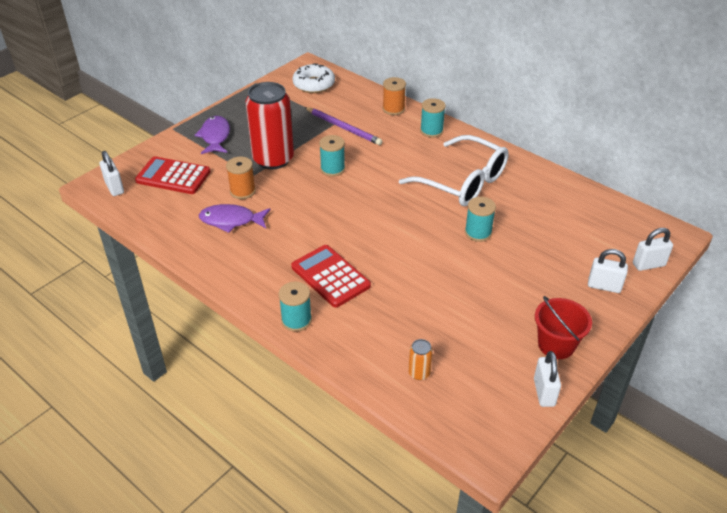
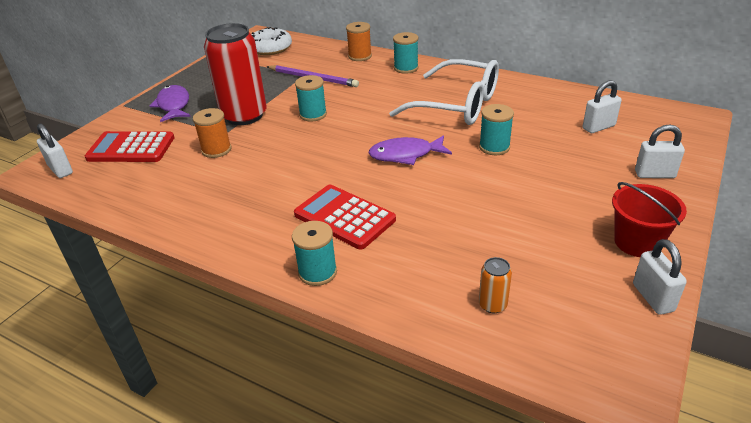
camera: 10 degrees left, 5 degrees down
purple fish [199,204,270,233] -> purple fish moved to [369,135,452,165]
white padlock [633,228,673,271] -> white padlock moved to [583,80,622,133]

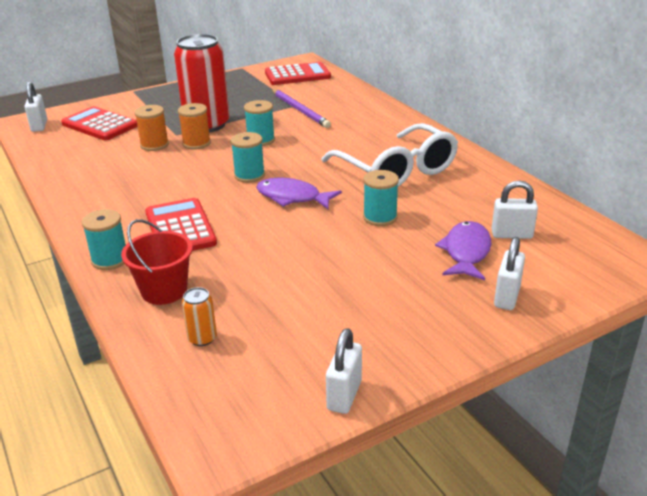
camera: 30 degrees right, 5 degrees down
purple fish [150,85,191,122] -> purple fish moved to [435,221,492,280]
white donut [251,27,292,55] -> red calculator [265,62,331,85]
orange spool [346,22,372,61] -> orange spool moved to [178,103,211,150]
turquoise spool [393,32,419,74] -> turquoise spool moved to [231,132,265,183]
red bucket [612,182,687,257] -> red bucket moved to [121,219,193,305]
white padlock [635,124,685,178] -> white padlock turned 75 degrees clockwise [494,237,525,310]

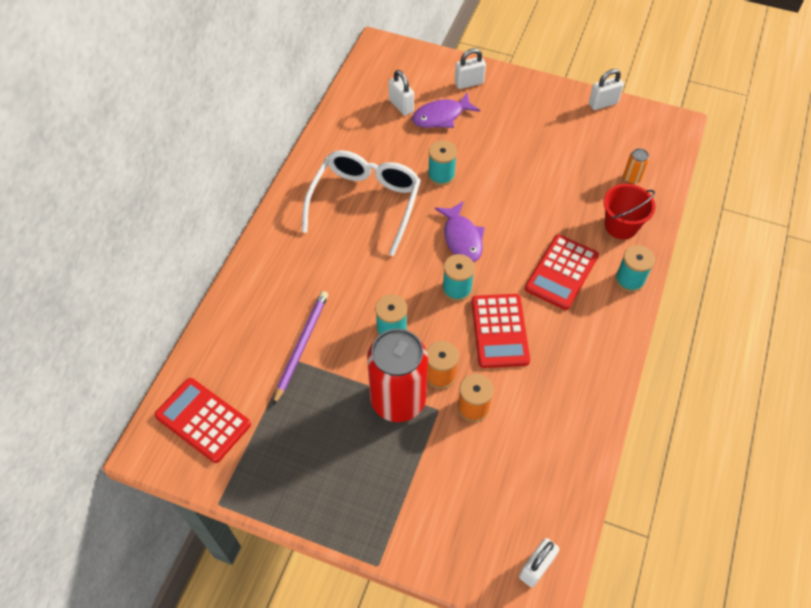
camera: 130 degrees left, 25 degrees up
red calculator [61,106,138,140] -> red calculator moved to [471,294,530,368]

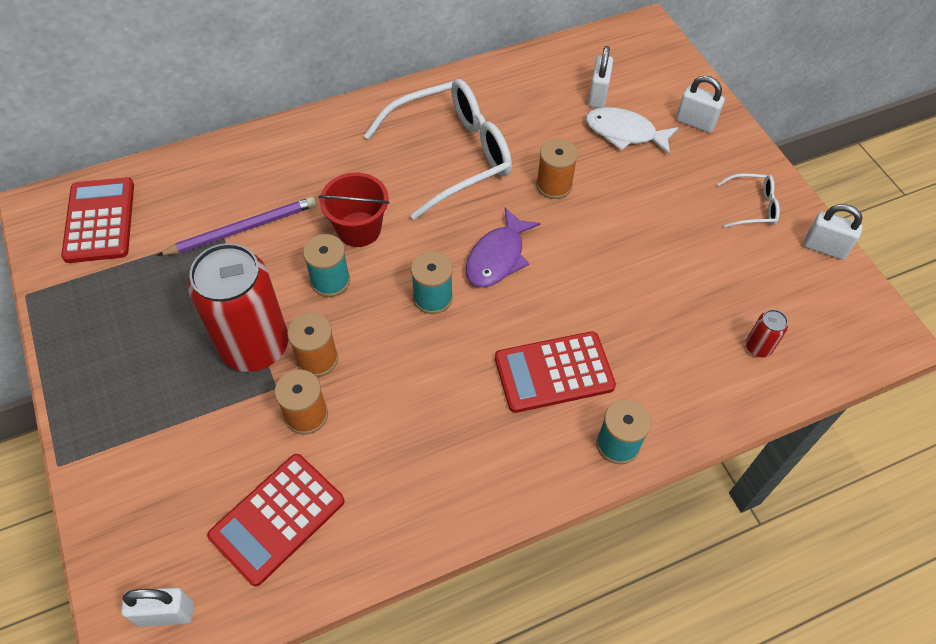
camera: 45 degrees right, 0 degrees up
purple fish [412,93,480,128] -> white fish [586,107,679,155]
turquoise spool [428,140,457,186] -> orange spool [536,138,578,199]
red calculator [471,294,530,368] -> red calculator moved to [207,454,345,586]
red bucket [604,184,655,239] -> red bucket moved to [318,173,390,247]
orange can [623,148,649,184] -> red can [746,309,788,357]
none -> white glasses [717,173,780,228]

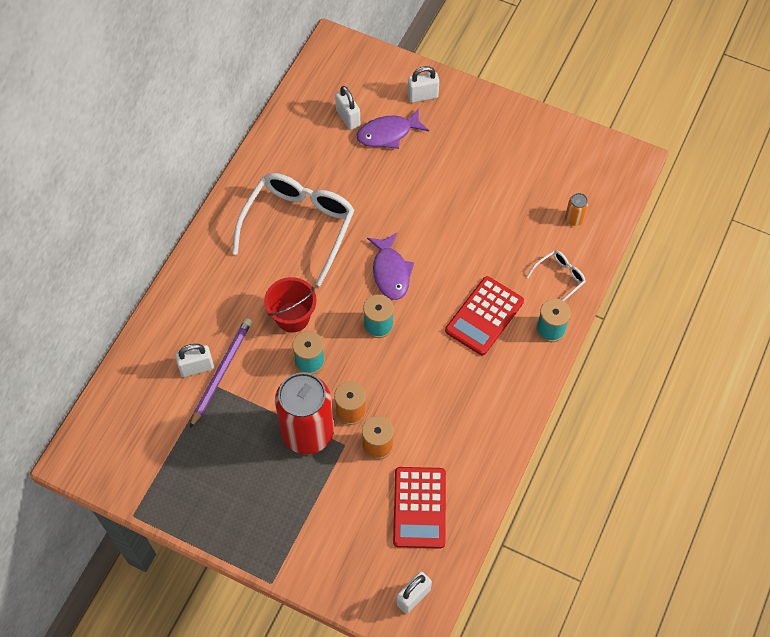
camera: 40 degrees left, 5 degrees up
red calculator [61,177,134,263] -> none
orange spool [536,138,578,199] -> none
white fish [586,107,679,155] -> purple fish [357,108,429,149]
white glasses [717,173,780,228] -> white glasses moved to [527,250,586,301]
red can [746,309,788,357] -> orange can [565,193,589,226]
white padlock [804,204,863,260] -> white padlock moved to [175,344,214,377]

